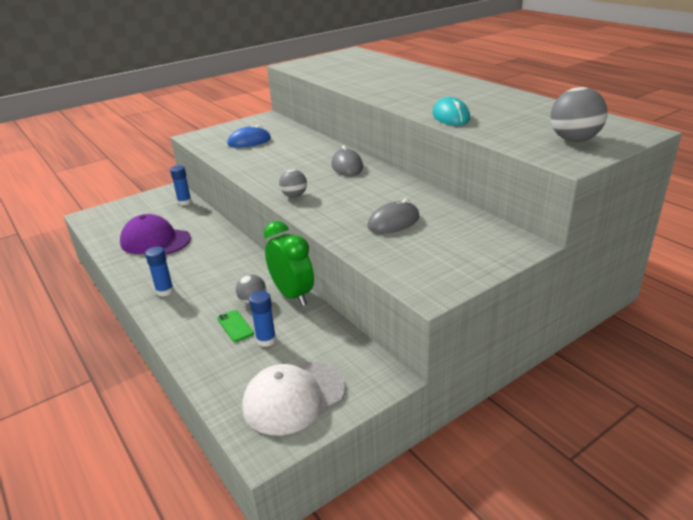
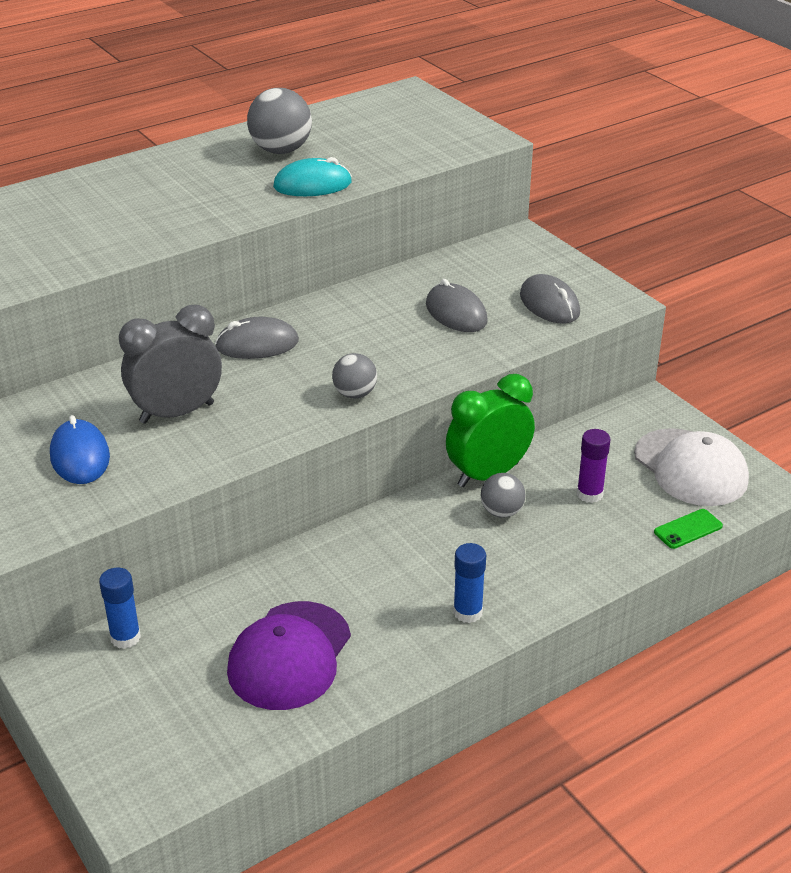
camera: 90 degrees left, 5 degrees up
green phone [217,310,254,342] -> green phone moved to [654,509,723,549]
blue glue stick [249,291,276,347] -> purple glue stick [577,429,611,503]
grey ball [550,87,608,142] -> grey ball moved to [247,88,312,154]
none -> grey clock [119,305,222,424]
none -> grey mouse [520,274,580,324]

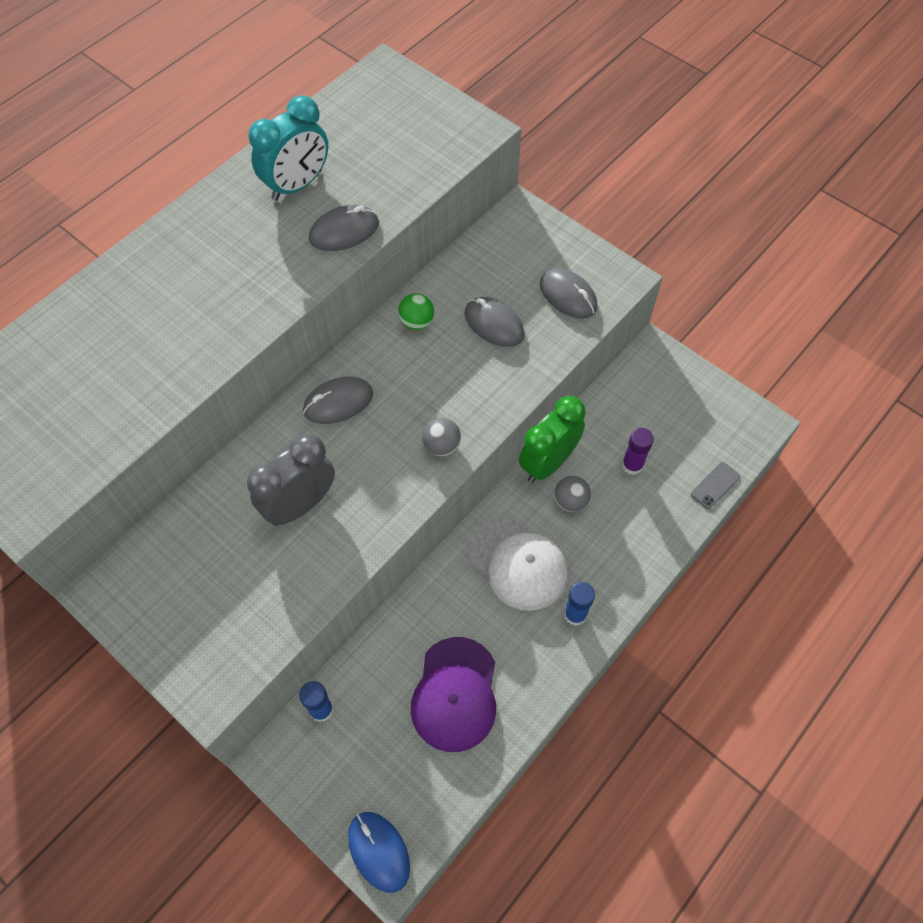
camera: 15 degrees left, 25 degrees up
blue mouse [50,415,110,484] -> blue mouse moved to [348,812,410,893]
grey ball [247,88,312,154] -> turquoise clock [248,96,328,201]
turquoise mouse [273,157,352,196] -> grey mouse [309,205,379,251]
white cap [634,428,749,506] -> white cap moved to [468,518,568,611]
green phone [654,509,723,549] -> grey phone [691,462,740,509]
none -> green ball [398,293,434,330]

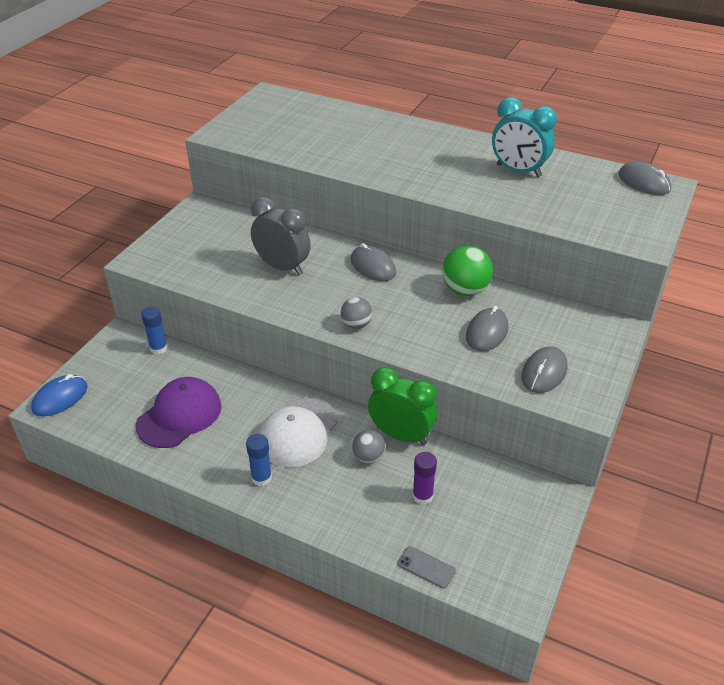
camera: 75 degrees right, 20 degrees down
grey mouse [309,205,379,251] -> grey mouse moved to [618,161,671,195]
green ball [398,293,434,330] -> green ball [442,245,493,296], size x1.66
purple cap [411,637,496,752] -> purple cap turned 135 degrees clockwise [136,377,222,448]

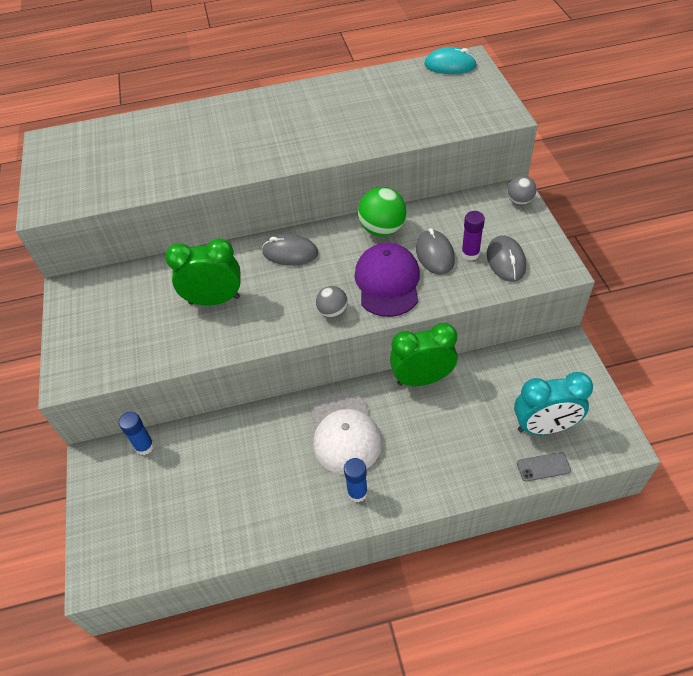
camera: 35 degrees left, 10 degrees up
blue mouse [31,374,87,416] -> none
purple cap [136,377,222,448] -> purple cap moved to [355,243,420,317]
grey clock [251,197,311,275] -> green clock [165,238,241,306]
grey ball [352,430,386,463] -> grey ball moved to [507,176,537,205]
purple glue stick [412,452,437,505] -> purple glue stick moved to [461,211,485,261]
turquoise clock [492,97,557,177] -> turquoise clock moved to [514,372,593,435]
grey mouse [618,161,671,195] -> turquoise mouse [424,47,477,74]

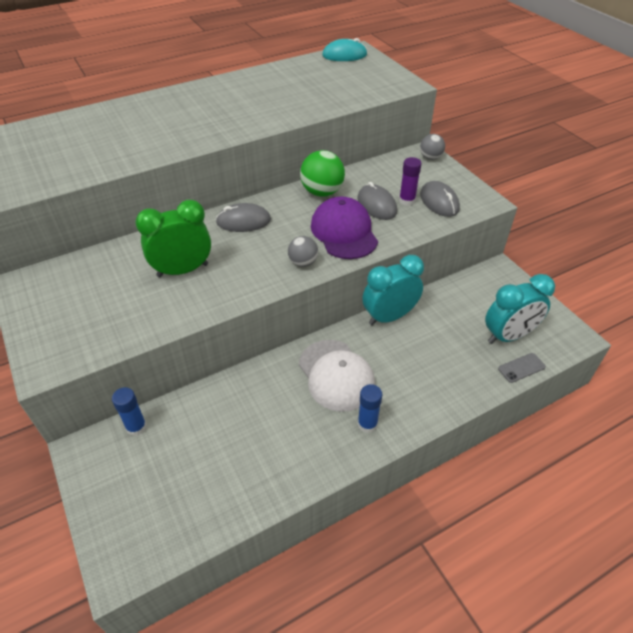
camera: 20 degrees left, 5 degrees down
green clock [390,323,458,386] -> turquoise clock [362,255,424,325]

